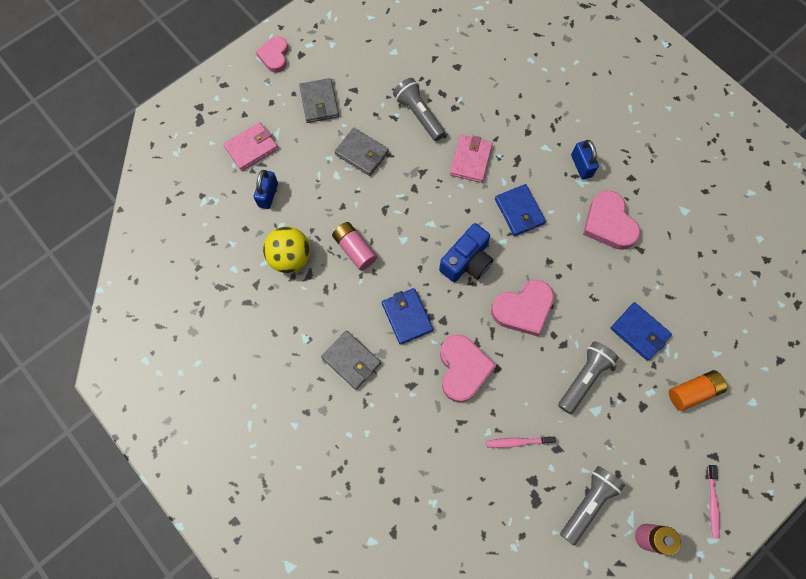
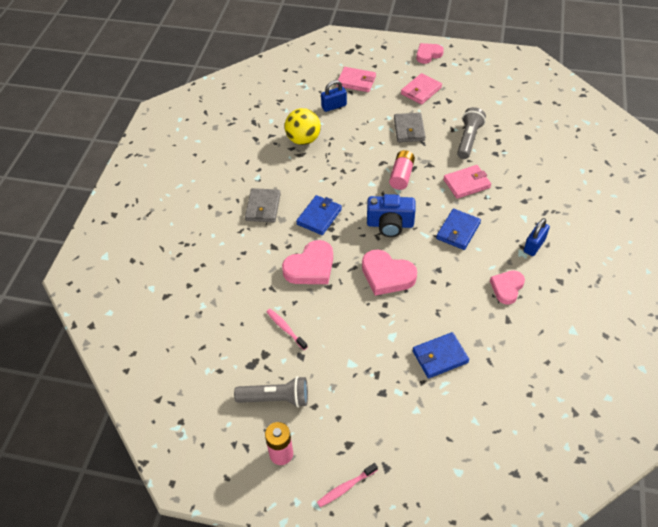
camera: 55 degrees right, 20 degrees down
grey wallet [299,78,339,123] -> pink wallet [401,73,442,105]
pink battery [332,222,377,271] -> pink battery moved to [389,150,415,190]
grey flashlight [558,341,619,414] -> none
pink heart [583,190,640,250] -> pink heart [490,270,525,305], size x0.67
blue wallet [610,302,672,361] -> blue wallet turned 60 degrees clockwise [412,332,469,378]
orange battery [669,370,727,411] -> none

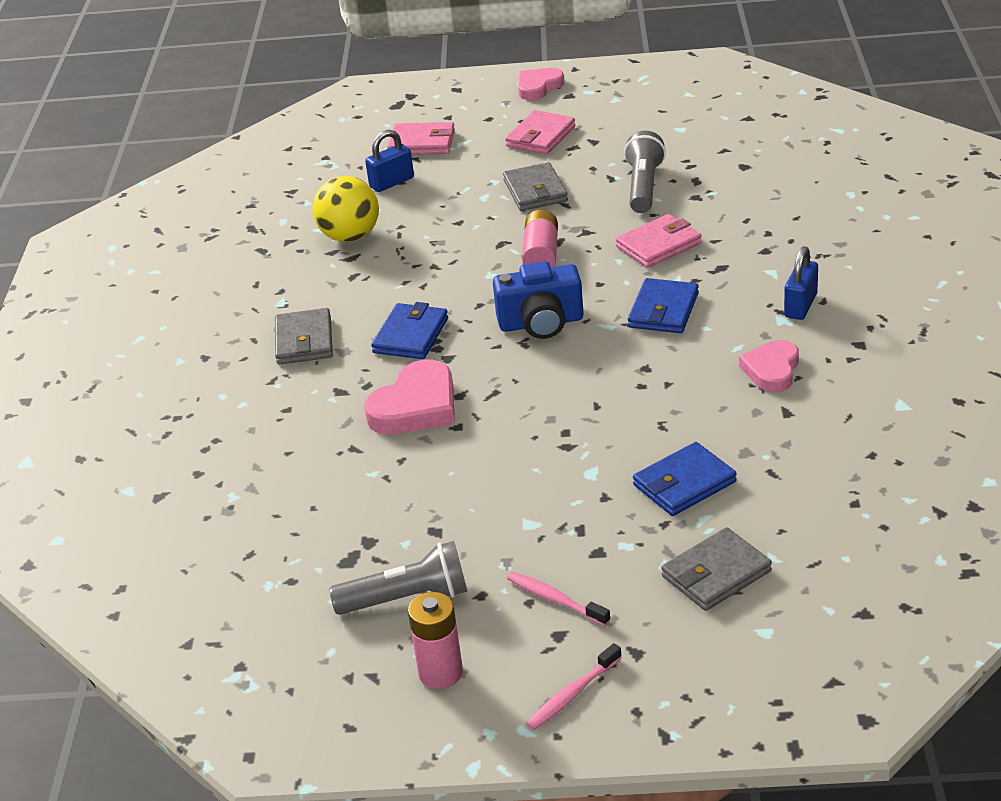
camera: 10 degrees left, 15 degrees down
pink toothbrush [266,309,308,350] -> pink toothbrush moved to [507,572,610,626]
pink heart [362,249,417,296] -> none
none -> grey wallet [661,527,772,611]

